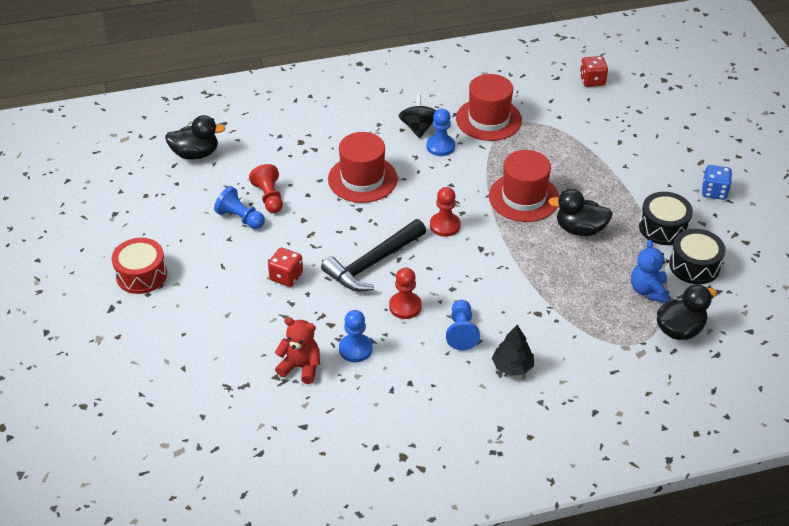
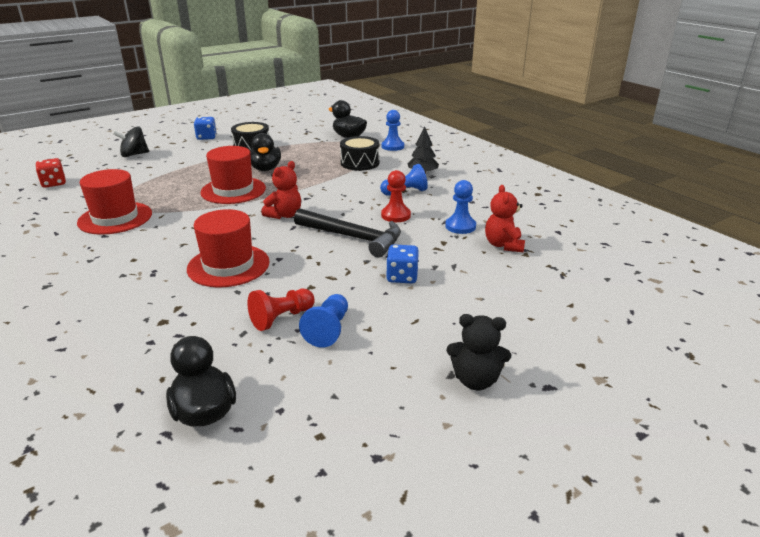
camera: 110 degrees left, 15 degrees down
red drum [112,238,167,294] -> black teddy bear [447,314,511,390]
red dice [268,248,303,287] -> blue dice [386,244,419,283]
black spinning top [398,94,436,138] -> black spinning top moved to [113,127,149,157]
blue pawn [427,109,455,156] -> blue pawn moved to [382,110,404,151]
red pawn [430,187,460,237] -> red teddy bear [261,161,301,219]
blue teddy bear [631,240,670,303] -> none
black drum [669,229,725,284] -> black drum moved to [340,136,379,171]

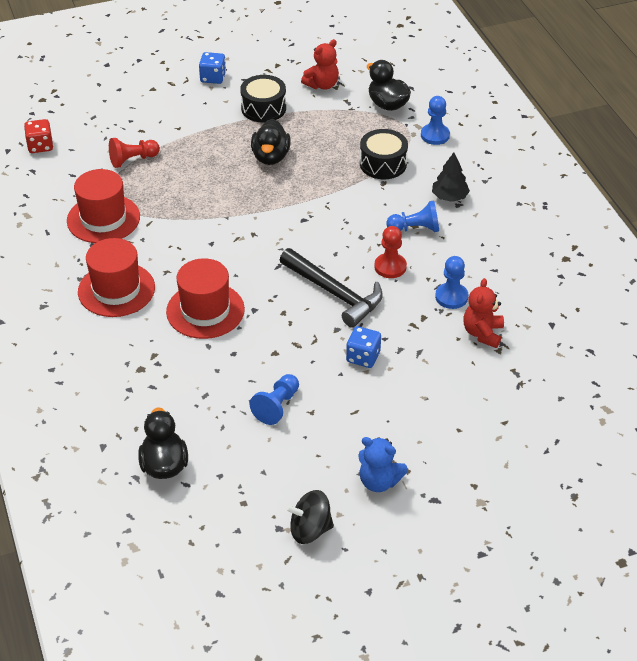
camera: 15 degrees right, 15 degrees up
black spinning top [113,127,149,157] -> black spinning top moved to [285,490,334,544]
red hat [200,146,266,204] -> red hat moved to [78,238,155,317]
red pawn [247,289,314,331] -> red pawn moved to [109,138,160,168]
red teddy bear [261,161,301,219] -> red teddy bear moved to [301,39,339,90]
black teddy bear [447,314,511,390] -> blue teddy bear [359,437,408,492]

